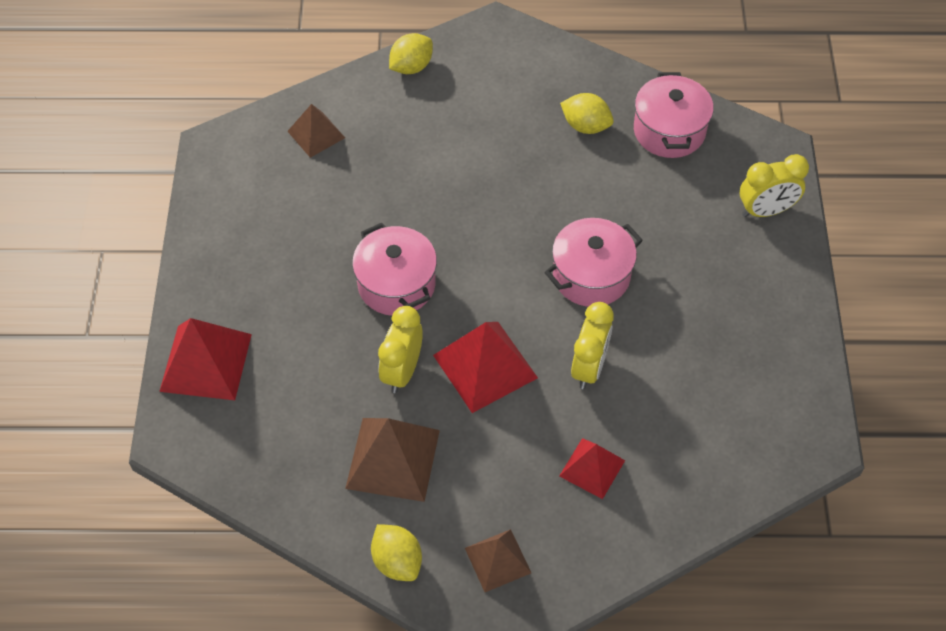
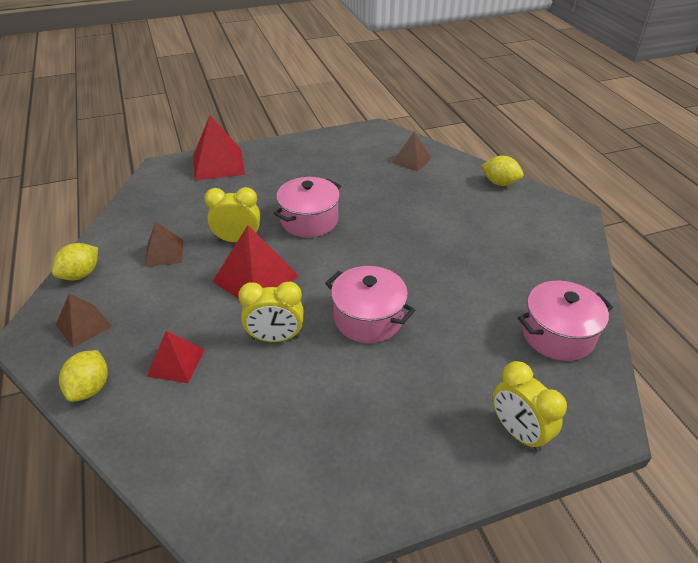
camera: 70 degrees right, 15 degrees down
brown pyramid [345,418,440,502] -> brown pyramid [145,221,183,267], size x0.61
yellow lemon [560,93,614,134] -> yellow lemon moved to [59,350,108,402]

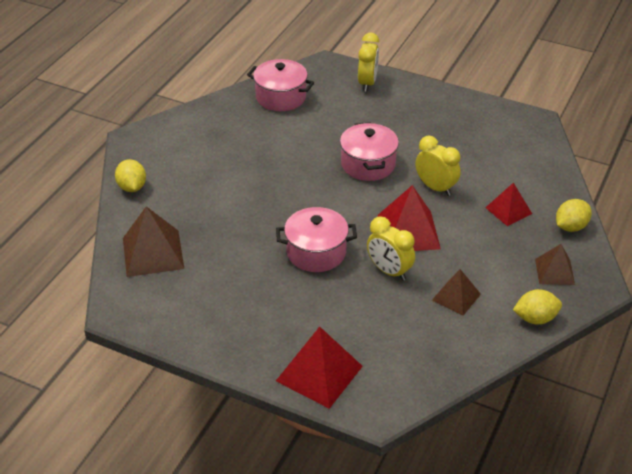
camera: 135 degrees left, 0 degrees up
brown pyramid [392,131,432,172] -> brown pyramid [123,206,184,277], size x1.63

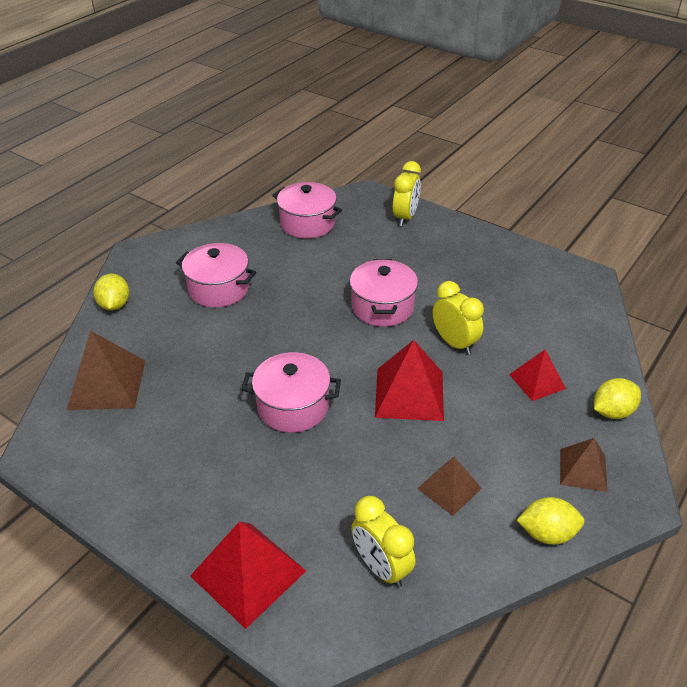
camera: 10 degrees right, 0 degrees up
yellow clock [367,216,415,281] -> yellow clock moved to [351,496,416,588]
none -> pink pot [176,243,256,308]

